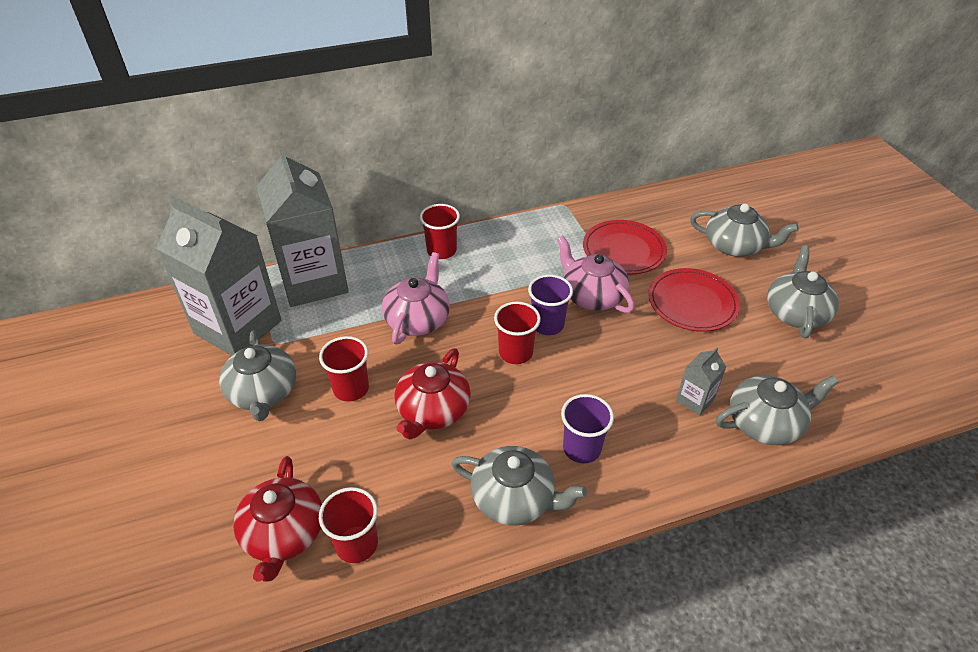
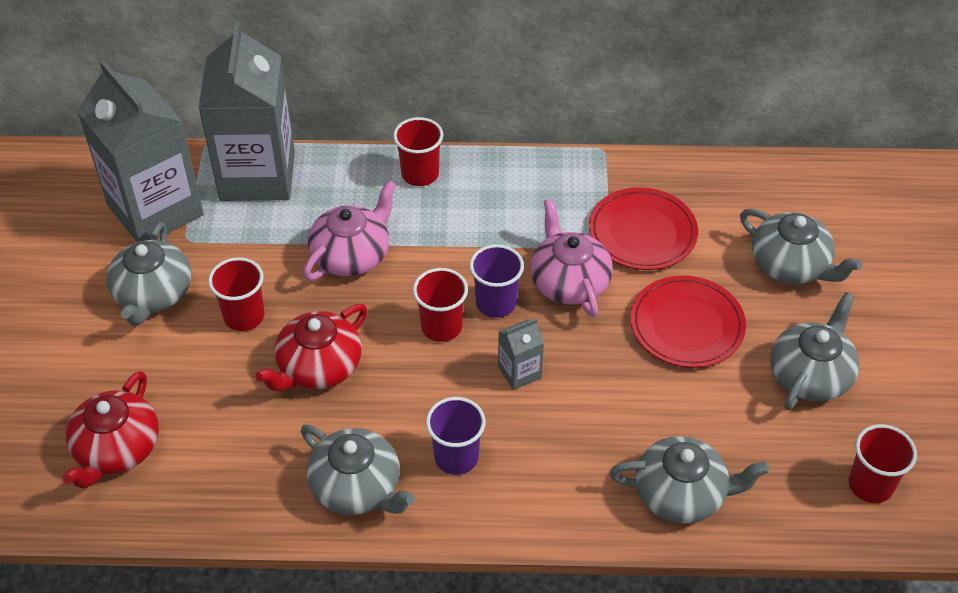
camera: 20 degrees right, 5 degrees up
red cup [319,487,378,563] -> red cup moved to [849,424,917,503]
grey carton [676,348,726,416] -> grey carton moved to [498,318,544,390]

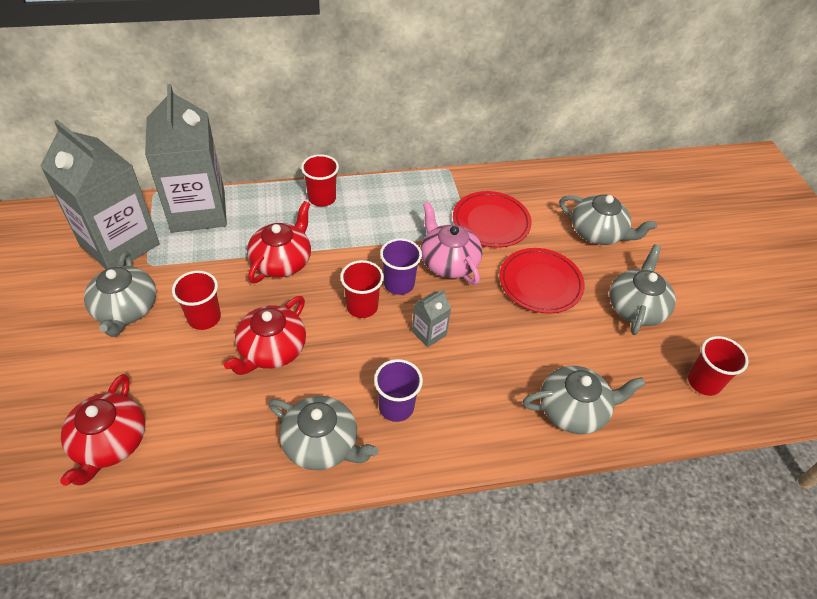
camera: 15 degrees left, 0 degrees up
pink teapot [303,181,396,280] -> red teapot [247,201,311,283]

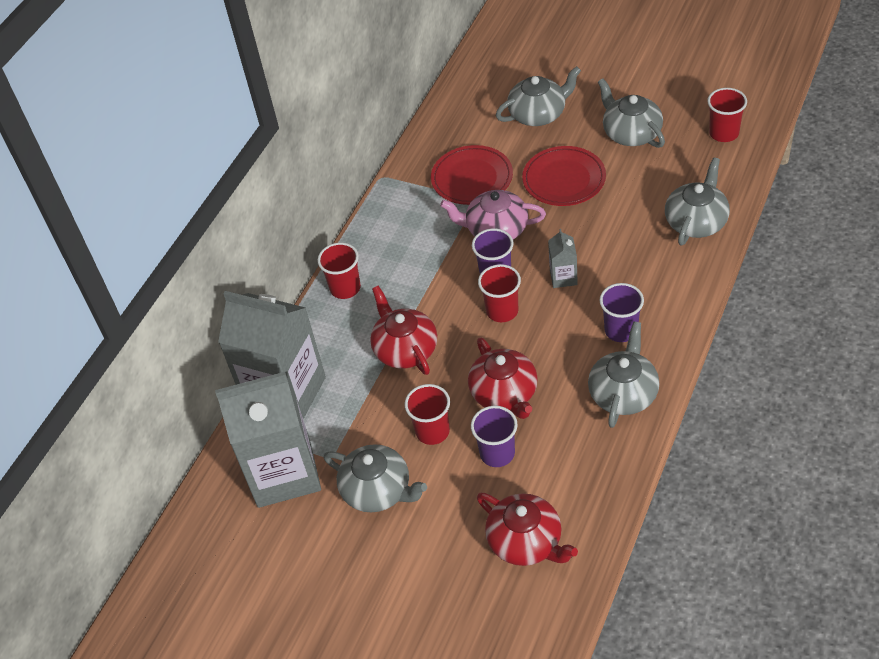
camera: 45 degrees left, 0 degrees up
grey teapot [268,396,378,470] -> grey teapot turned 45 degrees counterclockwise [588,322,660,428]
none -> purple cup [471,406,518,467]

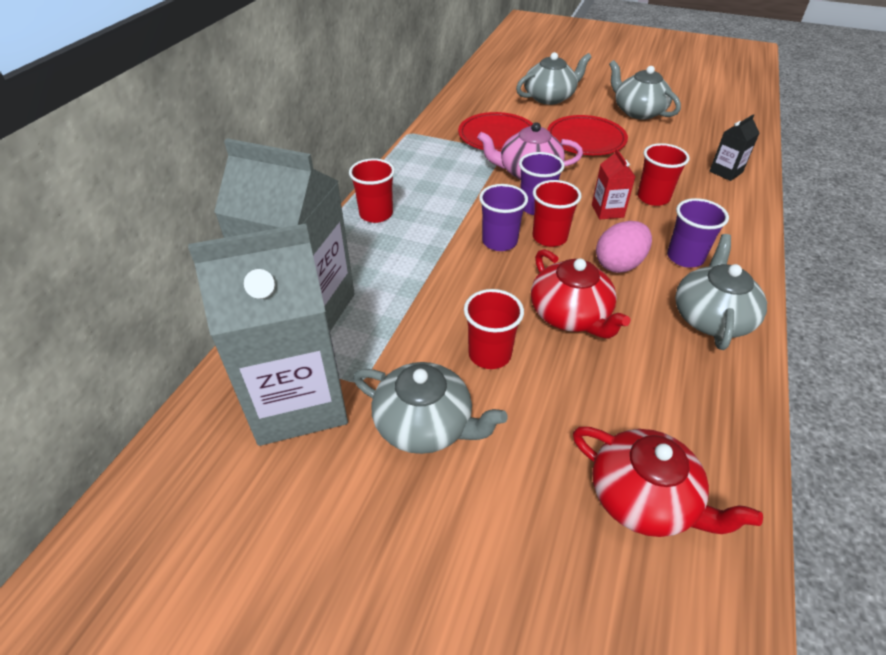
camera: 10 degrees left, 5 degrees down
red teapot [370,286,437,375] -> none
purple cup [471,406,518,467] -> purple cup moved to [479,184,528,251]
grey carton [548,229,578,288] -> red carton [592,149,635,219]
grey teapot [665,157,730,245] -> black carton [709,114,759,181]
red cup [707,88,747,142] -> red cup moved to [637,143,690,206]
none -> pink egg [596,221,652,273]

